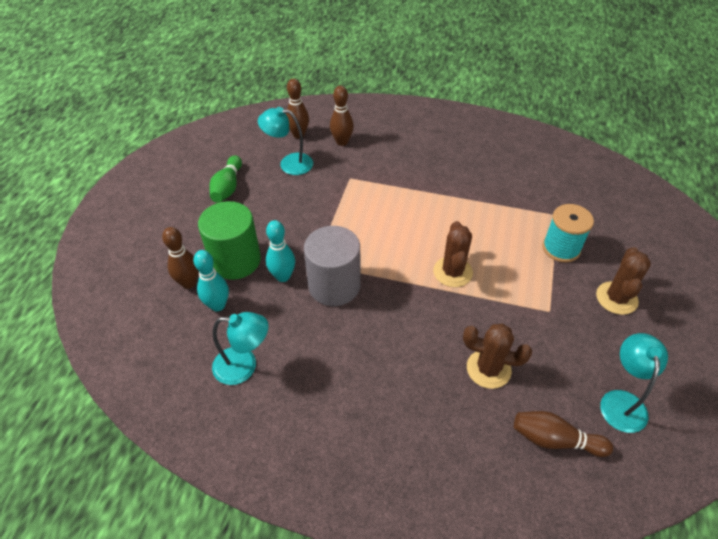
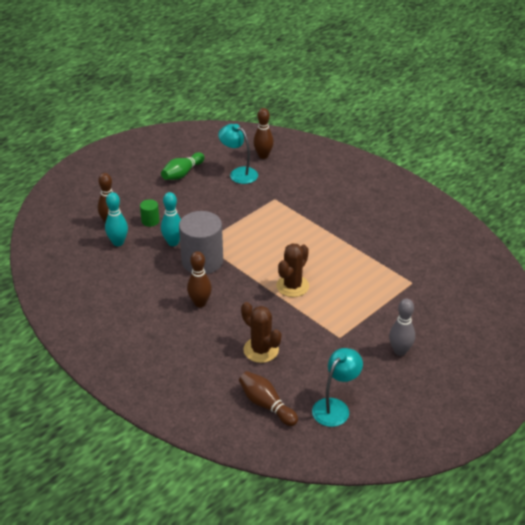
camera: 30 degrees right, 10 degrees down
green cylinder [198,201,261,280] -> green cylinder [140,199,159,227], size x0.45
turquoise lamp [212,312,269,385] -> none
brown bowling pin [330,86,354,146] -> brown bowling pin moved to [187,251,212,307]
turquoise spool [542,204,594,262] -> none
brown cactus [596,247,651,315] -> grey bowling pin [389,299,415,356]

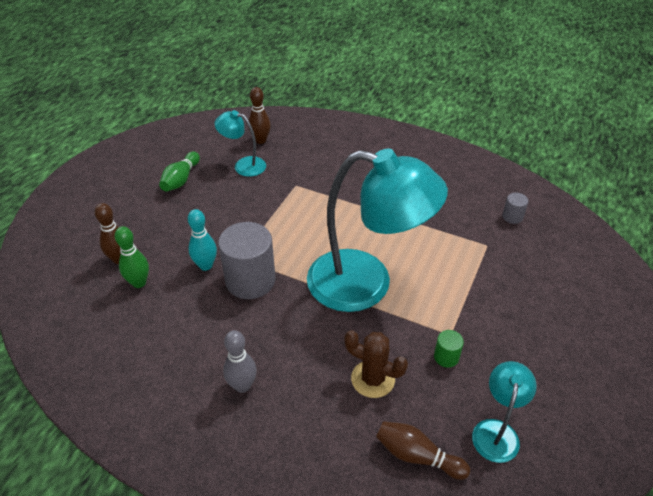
camera: 20 degrees left, 5 degrees up
turquoise bowling pin [105,192,128,246] -> green bowling pin [115,226,149,288]
green cylinder [140,199,159,227] -> green cylinder moved to [434,330,464,368]
brown bowling pin [187,251,212,307] -> none
brown cactus [276,243,309,297] -> turquoise lamp [307,149,448,312]
grey bowling pin [389,299,415,356] -> grey bowling pin moved to [223,330,257,393]
none -> grey cylinder [502,192,528,224]

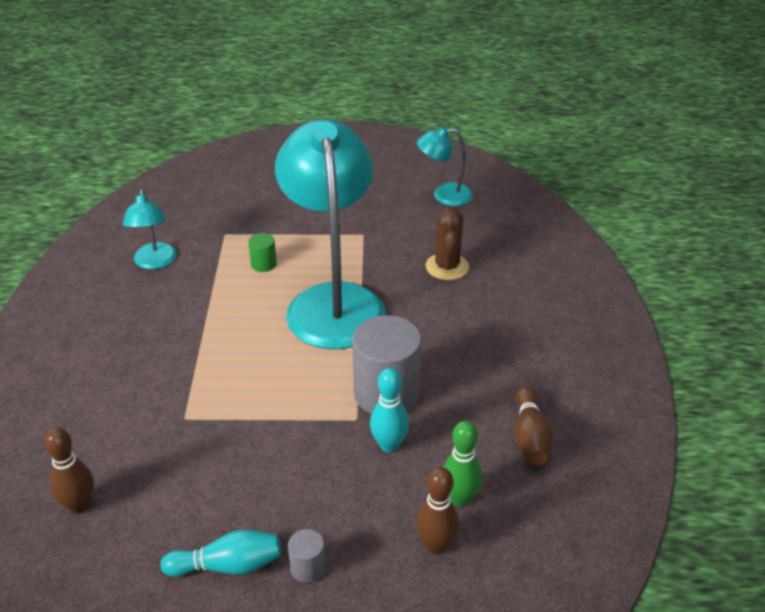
camera: 115 degrees left, 5 degrees down
green bowling pin [159,152,200,191] -> turquoise bowling pin [161,529,281,577]
turquoise lamp [214,110,266,177] -> turquoise lamp moved to [123,189,177,269]
grey bowling pin [223,330,257,393] -> none
brown bowling pin [376,421,470,480] -> brown bowling pin moved to [514,386,554,465]
green cylinder [434,330,464,368] -> green cylinder moved to [248,233,277,272]
grey cylinder [502,192,528,224] -> grey cylinder moved to [288,529,326,583]

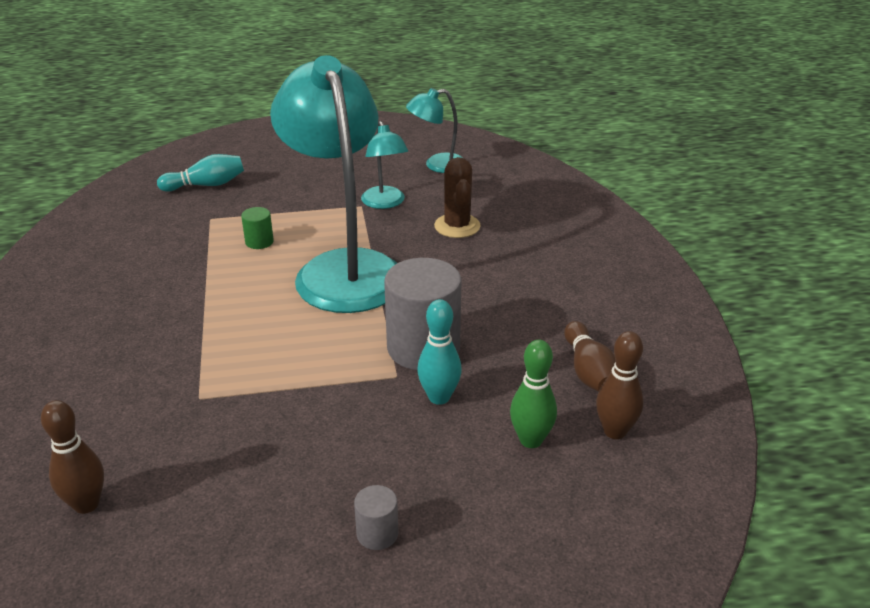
camera: 10 degrees left, 5 degrees down
turquoise lamp [123,189,177,269] -> turquoise lamp moved to [361,121,408,209]
turquoise bowling pin [161,529,281,577] -> turquoise bowling pin moved to [157,154,244,192]
brown bowling pin [416,467,459,554] -> brown bowling pin moved to [596,331,643,439]

